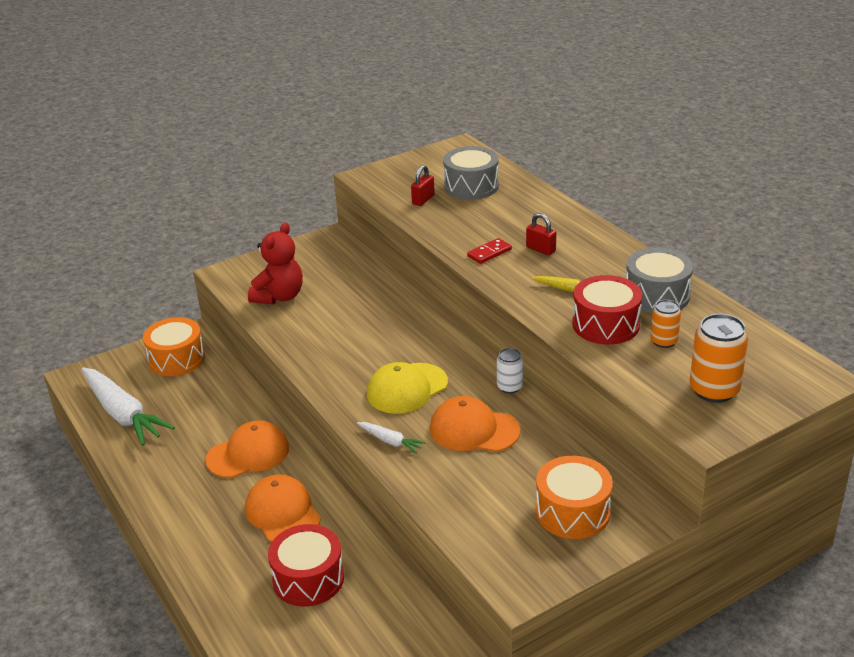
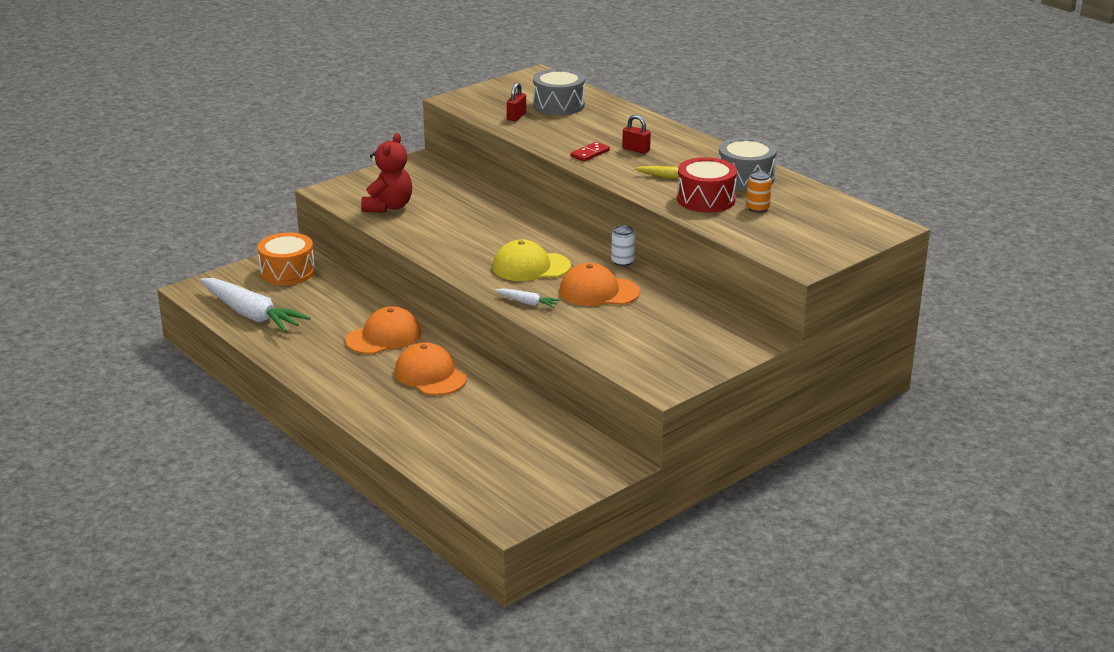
camera: 10 degrees left, 5 degrees down
red drum [268,524,344,607] -> none
yellow cap [367,362,448,414] -> yellow cap turned 45 degrees clockwise [492,239,571,281]
orange drum [536,456,613,539] -> none
orange can [690,314,748,403] -> none

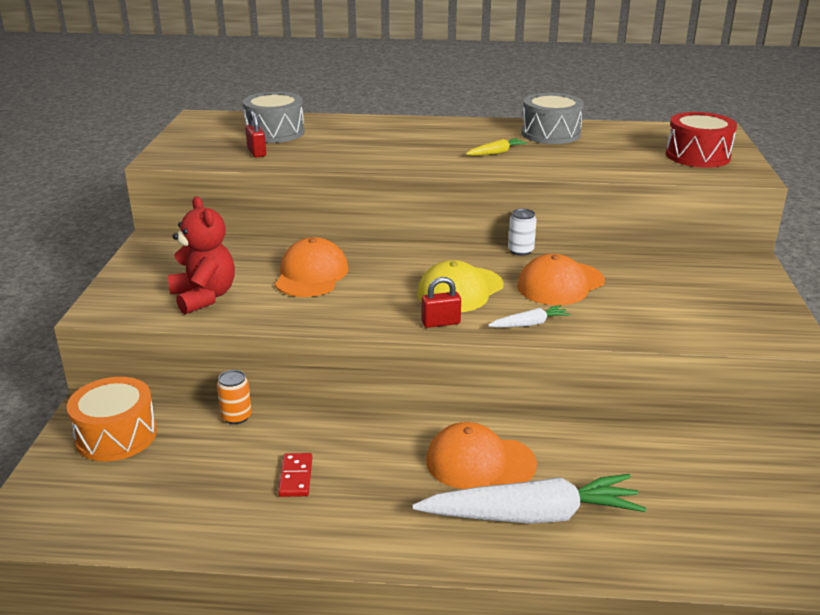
camera: 45 degrees left, 0 degrees up
white carrot [200,278,310,332] -> white carrot moved to [412,474,646,524]
orange cap [345,306,421,354] -> orange cap moved to [275,237,349,297]
red domino [571,142,610,162] -> red domino moved to [278,453,312,497]
red padlock [622,115,651,154] -> red padlock moved to [422,277,461,328]
red drum [677,157,737,213] -> red drum moved to [666,112,737,168]
orange can [746,171,772,213] -> orange can moved to [217,370,252,424]

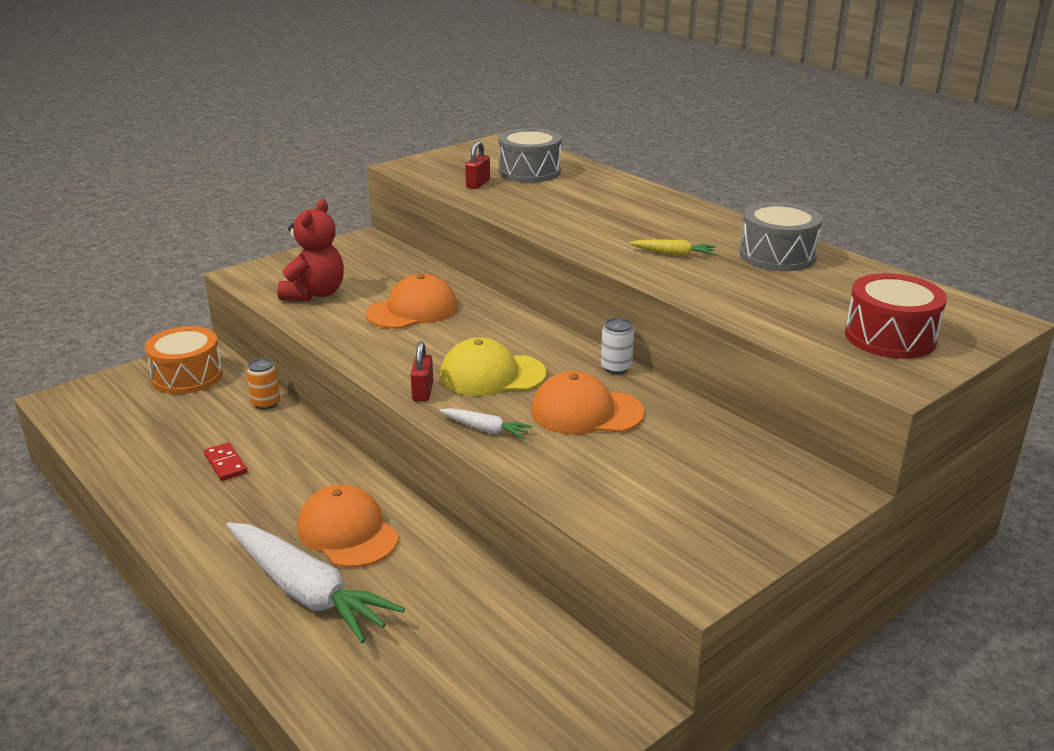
camera: 45 degrees right, 0 degrees up
red domino [278,453,312,497] -> red domino turned 75 degrees counterclockwise [204,442,247,481]
red padlock [422,277,461,328] -> red padlock turned 60 degrees clockwise [410,341,433,401]

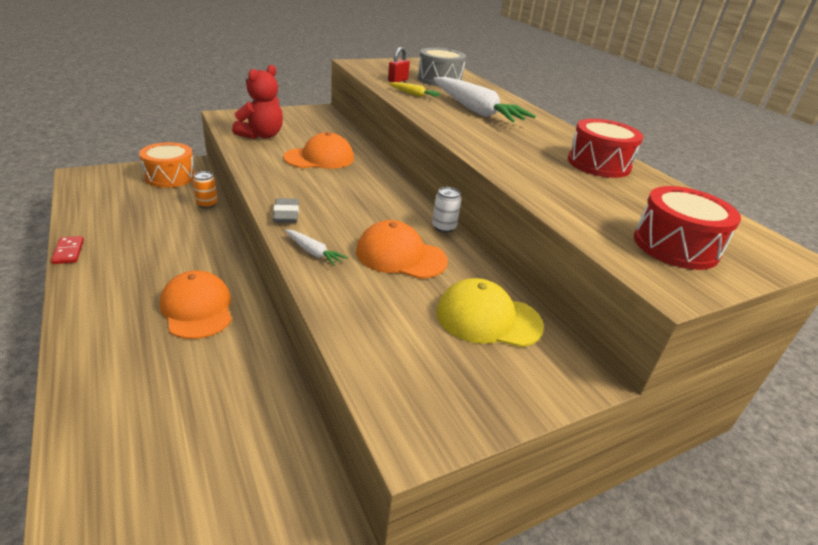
camera: 10 degrees right, 5 degrees up
red domino [204,442,247,481] -> red domino moved to [51,236,84,264]
white carrot [227,522,405,643] -> white carrot moved to [433,77,536,122]
red padlock [410,341,433,401] -> grey eraser [273,198,299,223]
yellow cap [440,337,547,396] -> yellow cap moved to [436,278,544,347]
yellow carrot [629,239,716,256] -> yellow carrot moved to [388,82,442,98]
grey drum [739,202,822,271] -> red drum [568,119,644,178]

